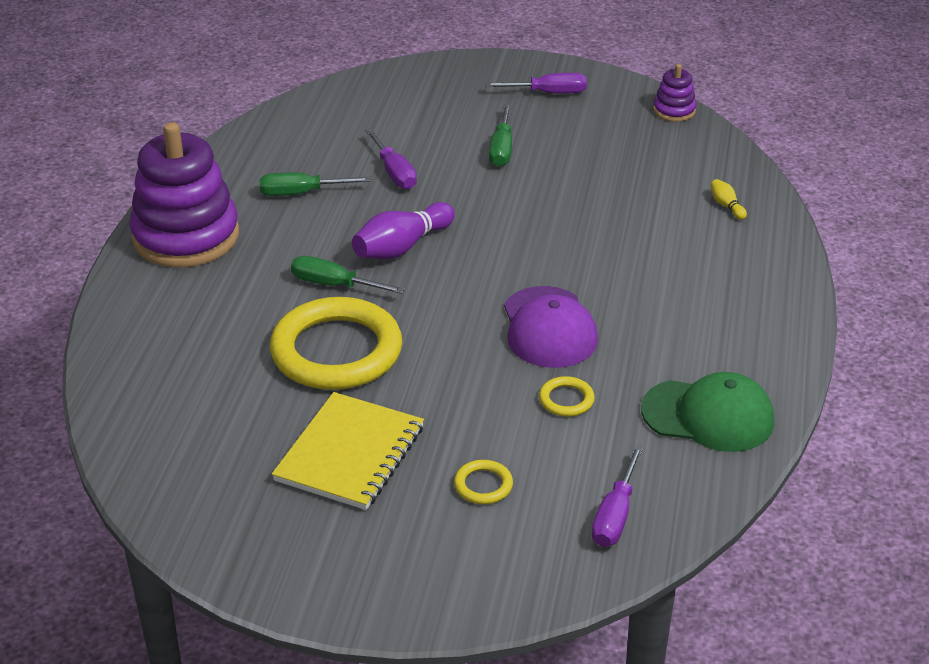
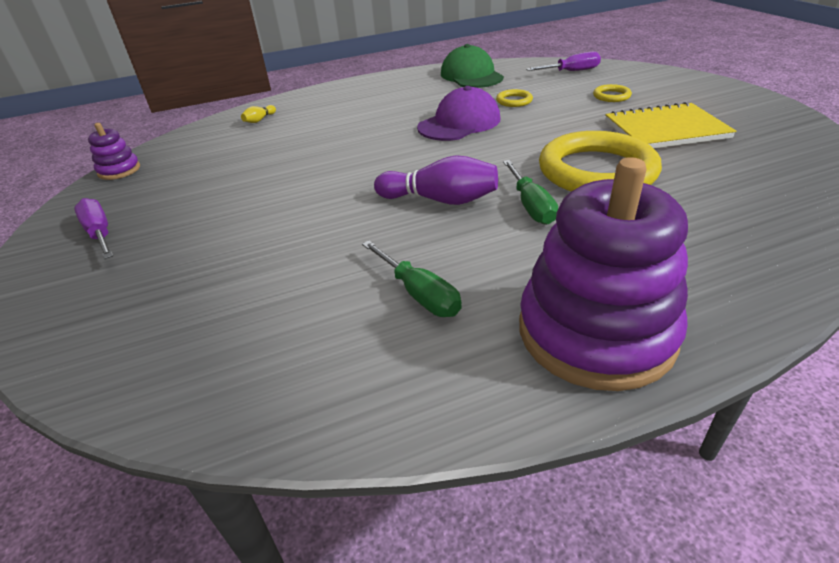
camera: 120 degrees left, 0 degrees up
purple screwdriver [365,128,417,189] -> none
green screwdriver [489,104,512,167] -> none

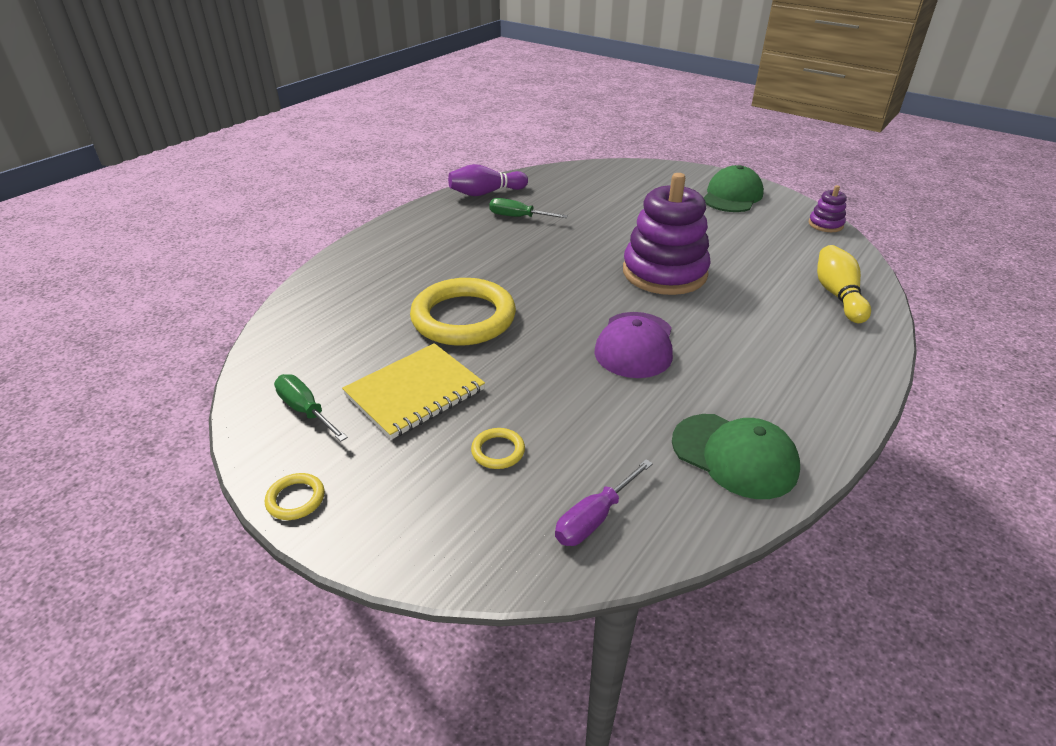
camera: 145 degrees right, 0 degrees up
purple screwdriver [74,198,113,259] -> green cap [704,165,764,212]
yellow bowling pin [241,105,276,123] -> yellow bowling pin [817,245,871,323], size x2.17
purple bowling pin [374,155,498,205] -> purple bowling pin moved to [448,164,528,196]
yellow ring [496,89,533,107] -> yellow ring moved to [265,473,325,520]
green screwdriver [503,160,558,225] -> green screwdriver moved to [274,374,348,442]
purple stacking toy [519,157,688,391] -> purple stacking toy moved to [623,173,711,295]

